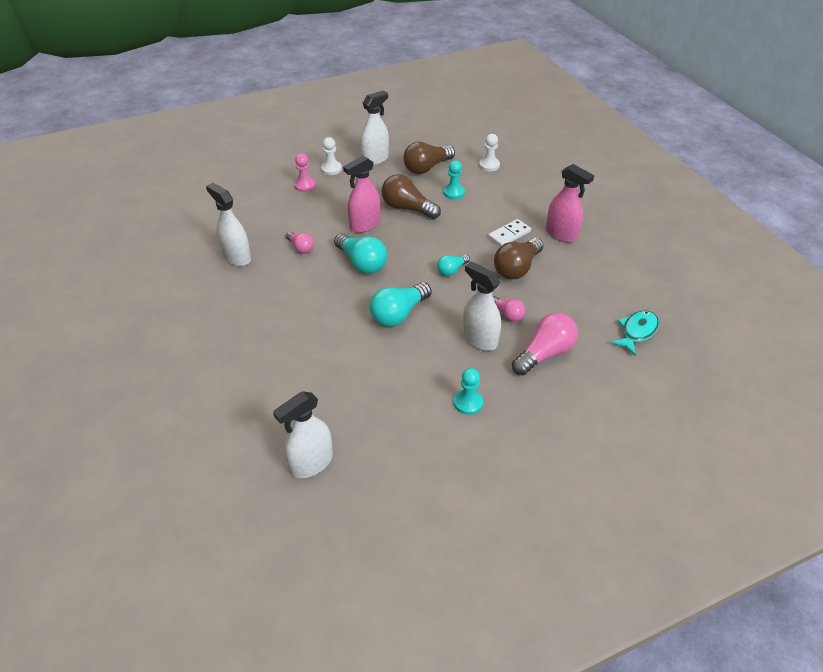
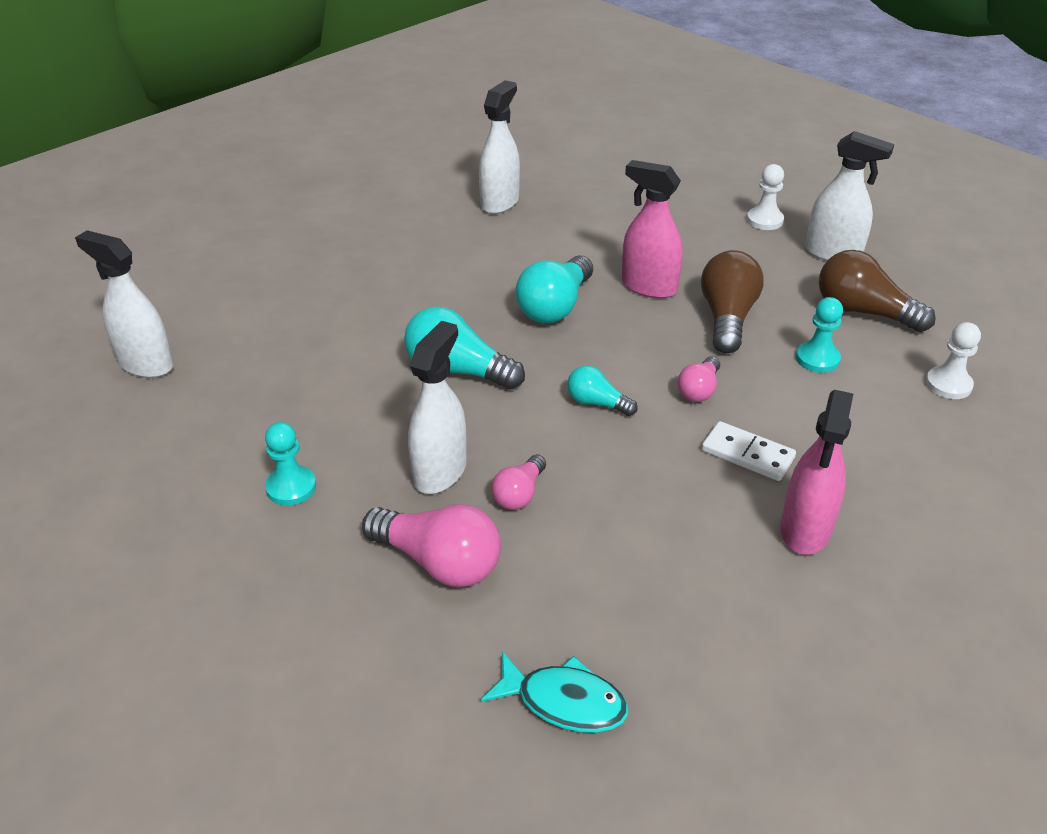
camera: 70 degrees right, 5 degrees down
pink light bulb [286,232,314,254] -> pink light bulb moved to [678,356,720,402]
pink pawn [294,154,316,192] -> none
brown light bulb [494,238,544,280] -> none

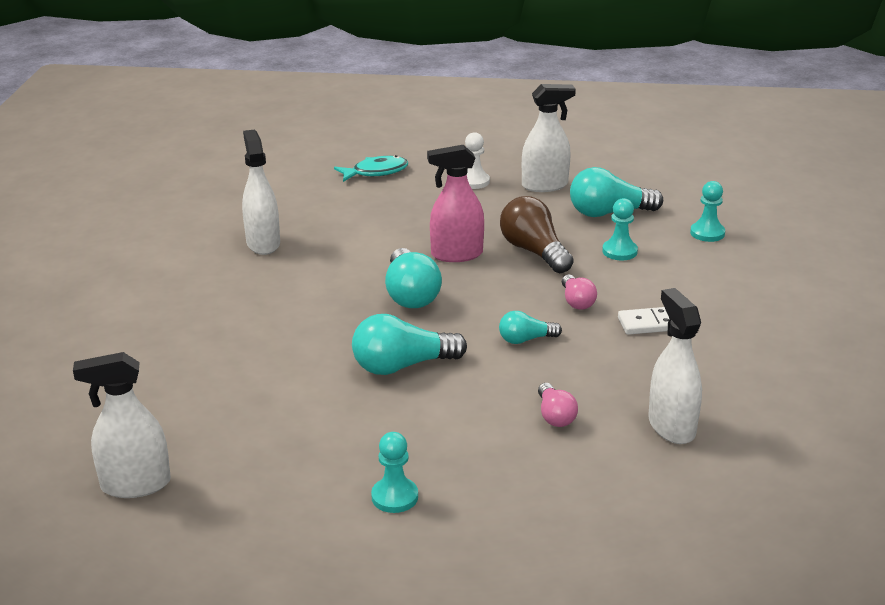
camera: 40 degrees left, 10 degrees down
pink light bulb [362,504,501,587] -> none
white spray bottle [408,321,467,494] -> white spray bottle moved to [648,288,702,444]
turquoise fish [481,651,628,733] -> turquoise fish moved to [334,155,408,182]
pink spray bottle [780,390,853,555] -> none
brown light bulb [819,250,936,332] -> turquoise light bulb [570,167,663,217]
white pawn [926,322,981,399] -> turquoise pawn [690,181,725,242]

